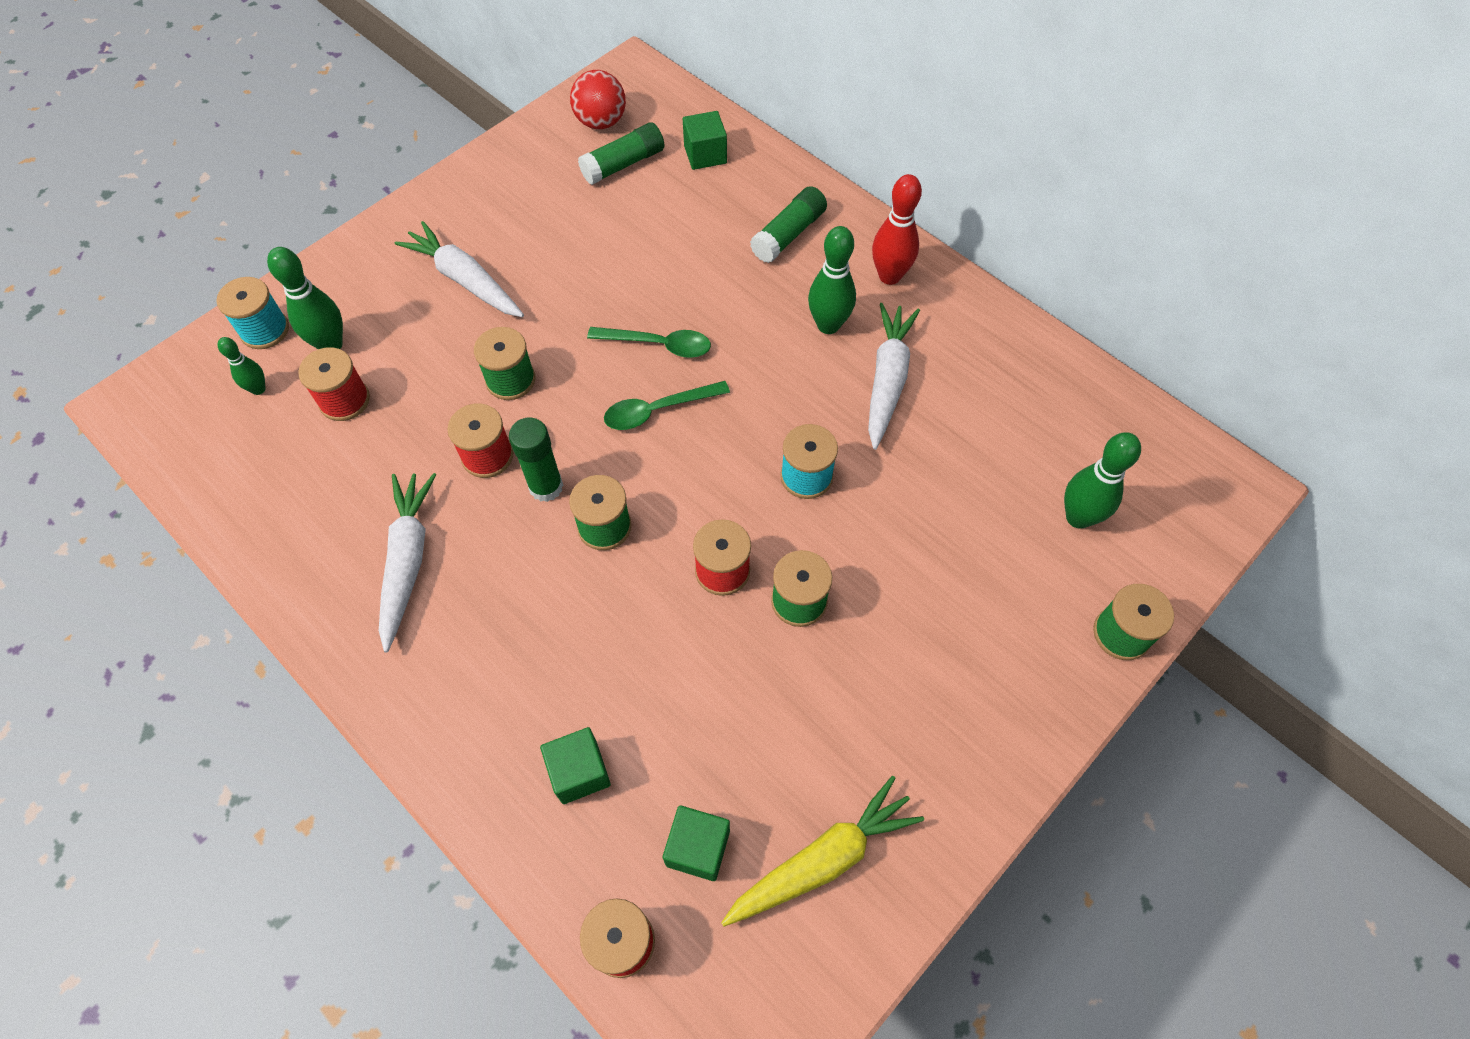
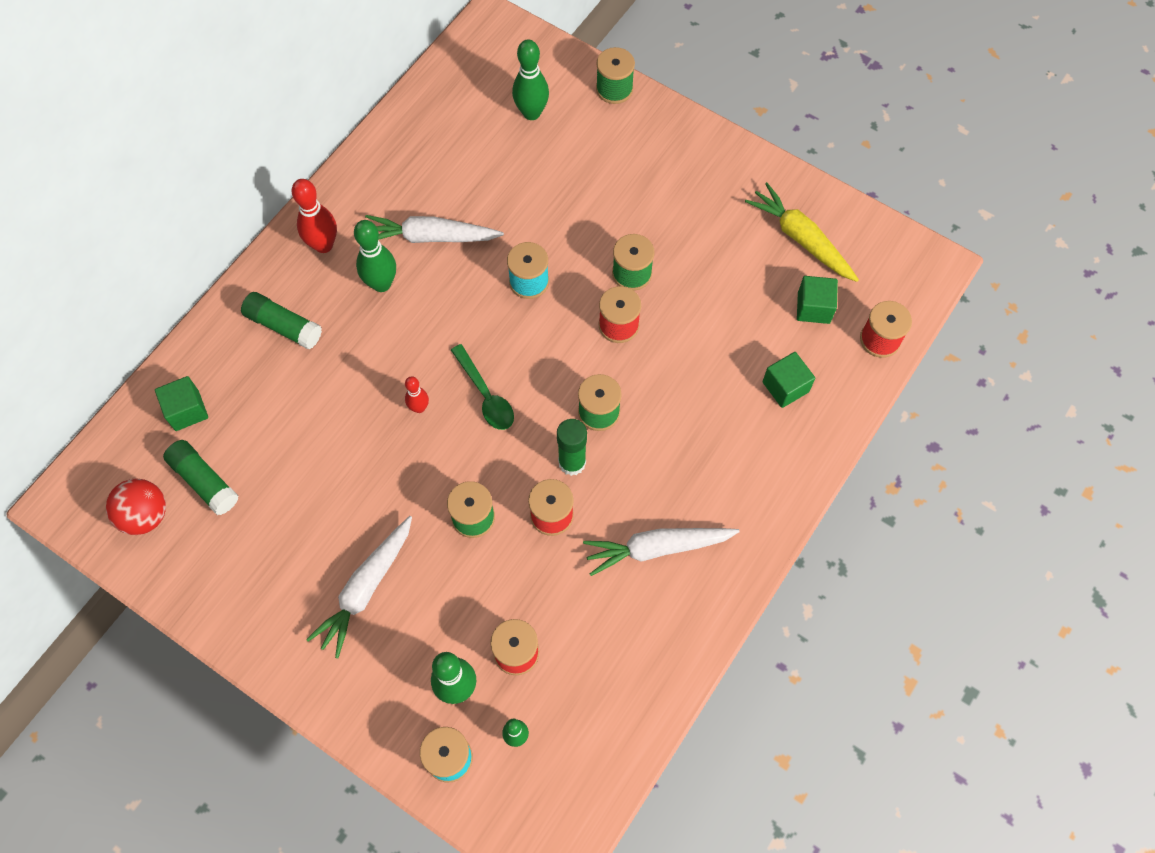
camera: 100 degrees left, 5 degrees up
green spoon [587,327,711,358] -> red bowling pin [405,376,429,413]

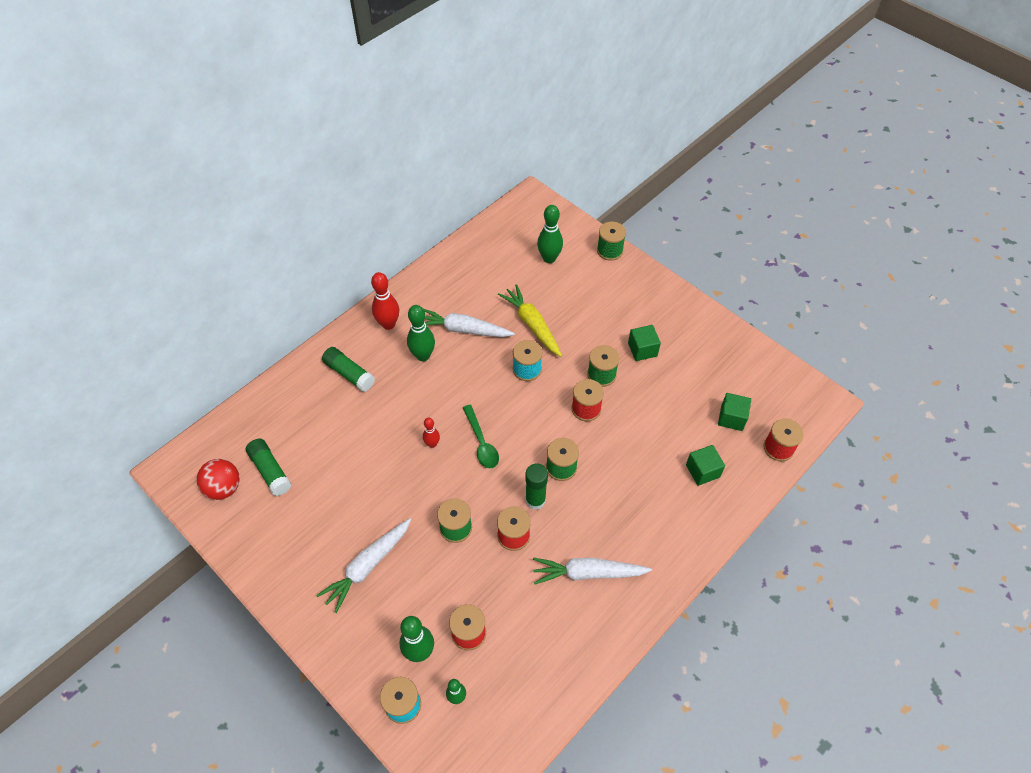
camera: 10 degrees right, 10 degrees down
green cube [155,376,208,431] -> green cube moved to [628,325,661,361]
yellow carrot [745,182,859,282] -> yellow carrot moved to [498,284,562,357]

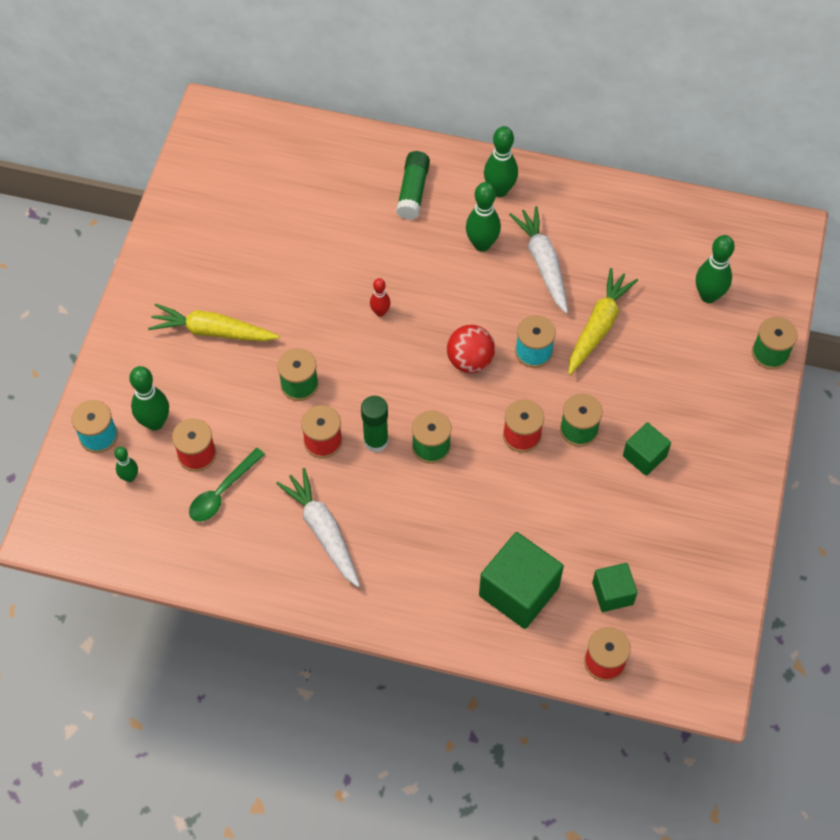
camera: 60 degrees right, 5 degrees up
red ball [196,459,240,500] -> red ball moved to [447,325,495,373]
green glue stick [246,439,291,496] -> none
white carrot [316,518,411,613] -> yellow carrot [148,304,280,341]
red bowling pin [371,272,399,330] -> green bowling pin [484,126,518,197]
green spoon [463,405,499,468] -> green spoon moved to [189,448,265,522]
green cube [686,445,725,486] -> green cube [479,532,564,629], size x1.75

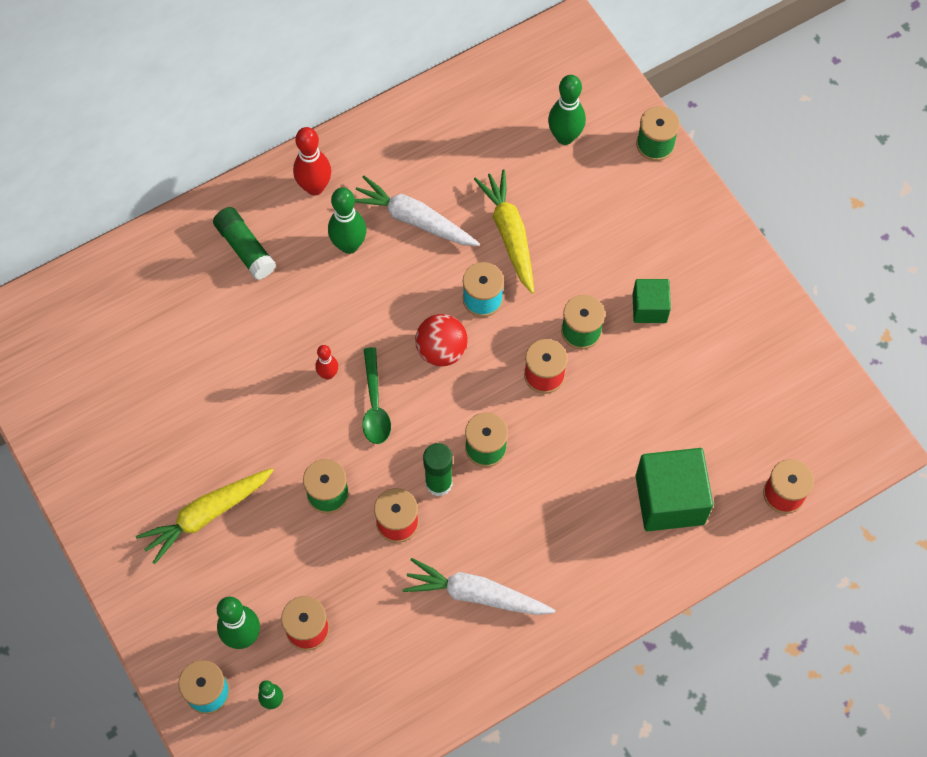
camera: 45 degrees left, 5 degrees up
green spoon [189,448,265,522] -> green spoon moved to [362,347,391,444]
green bowling pin [484,126,518,197] -> red bowling pin [293,127,331,196]
green cube [592,563,637,612] -> none

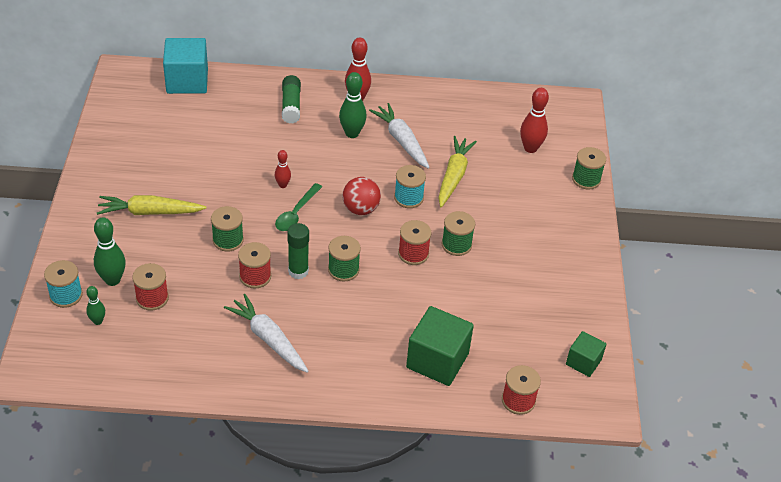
camera: 30 degrees right, 20 degrees down
green bowling pin [548,75,586,145] -> red bowling pin [520,88,549,153]
green cube [633,279,671,323] -> green cube moved to [566,331,606,377]
none -> turquoise cube [163,38,208,94]

